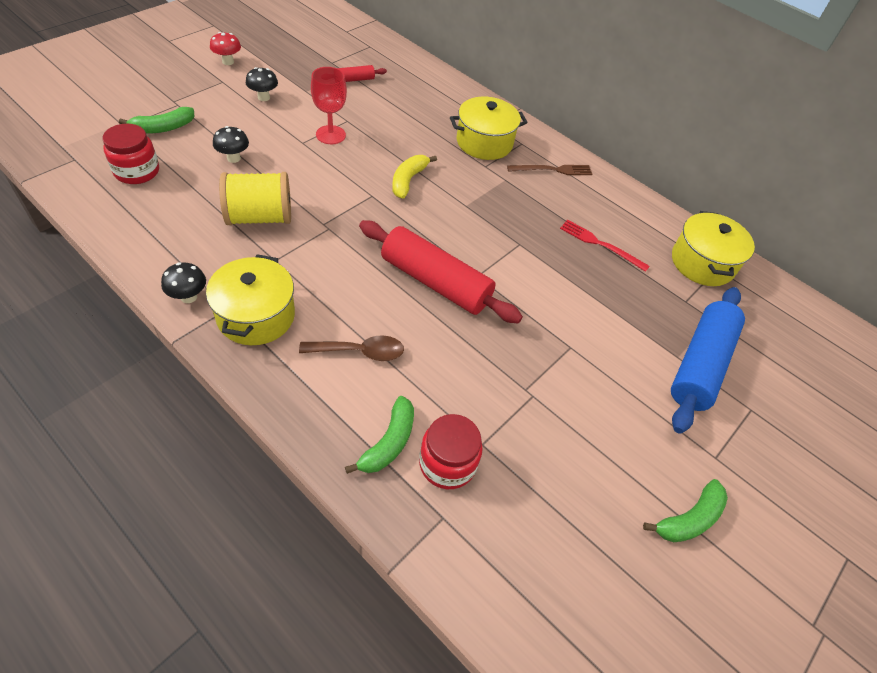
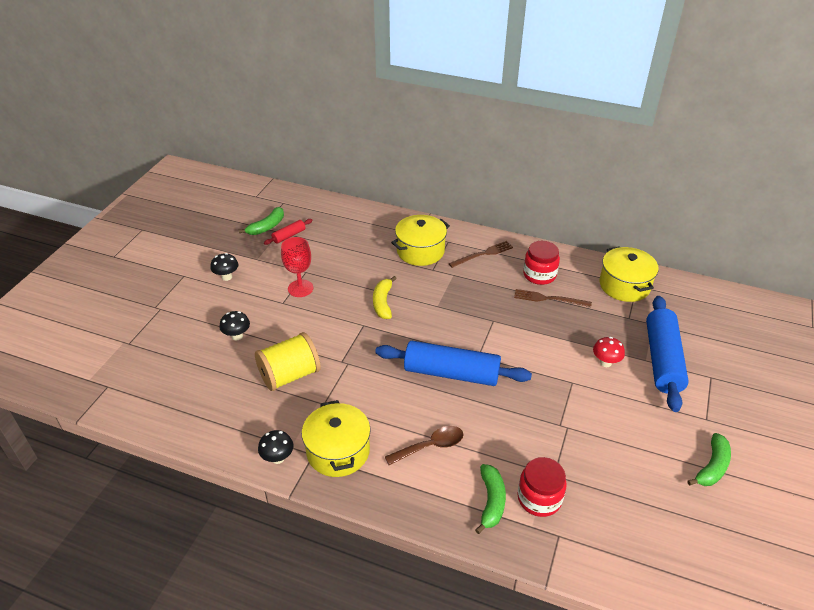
camera: 15 degrees left, 10 degrees down
red jar [103,124,159,184] -> red jar moved to [523,241,560,285]
green banana [119,107,195,134] -> green banana moved to [239,207,284,235]
red mushroom [210,32,241,65] -> red mushroom moved to [593,337,625,367]
red rolling pin [359,220,523,323] -> blue rolling pin [375,341,532,386]
red fork [560,220,650,272] -> brown fork [514,289,592,307]

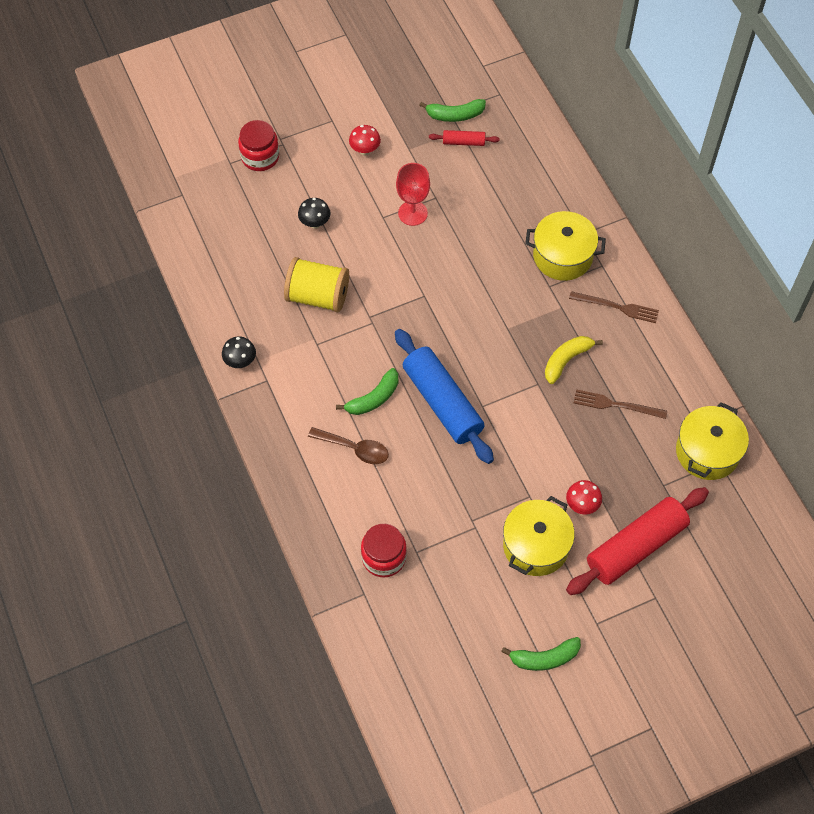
camera: 45 degrees right, 20 degrees up
black mushroom [210,253,238,281] -> red mushroom [349,125,381,156]
yellow pot [302,400,371,477] -> yellow pot moved to [503,496,575,576]
yellow banana [373,276,397,319] -> yellow banana moved to [545,336,603,384]
green banana [475,464,506,534] -> green banana moved to [336,368,398,415]
brown fork [514,289,592,307] -> brown fork turned 45 degrees counterclockwise [574,389,667,419]
red jar [523,241,560,285] -> red jar moved to [238,120,279,171]
blue rolling pin [646,296,689,412] -> red rolling pin [566,487,709,595]

